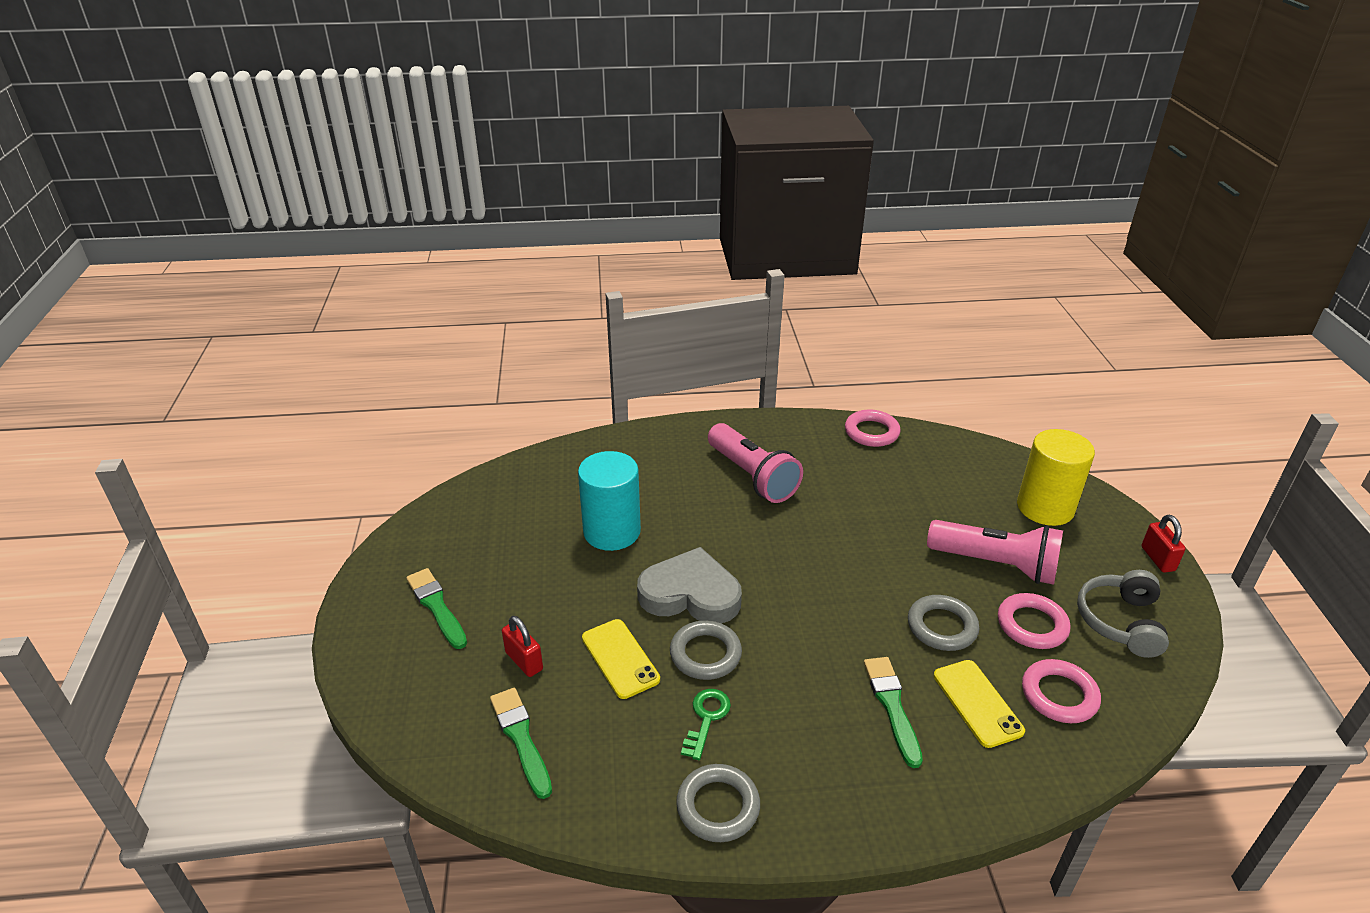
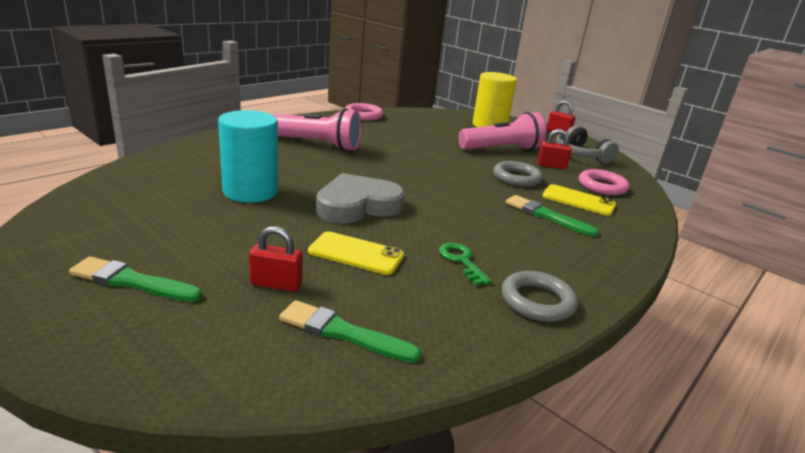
camera: 45 degrees left, 10 degrees down
grey ring [670,620,742,680] -> none
pink ring [998,593,1070,649] -> red padlock [537,129,572,169]

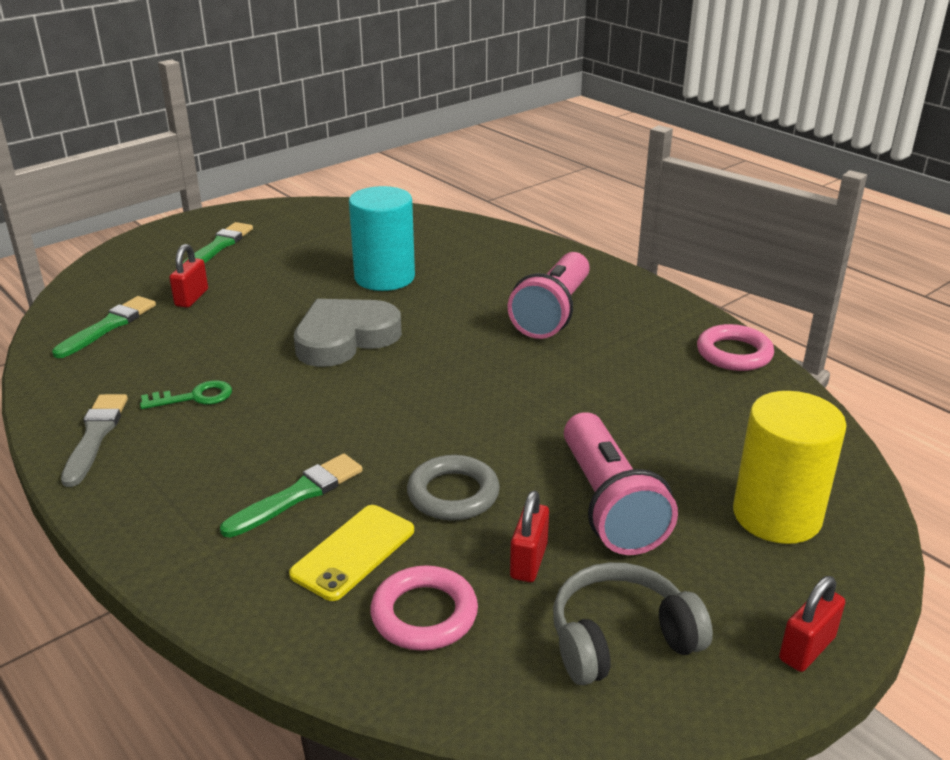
camera: 100 degrees right, 5 degrees up
yellow phone [308,231,404,275] -> none
grey heart [316,173,405,224] -> grey heart turned 105 degrees counterclockwise [294,299,402,367]
grey ring [502,271,578,322] -> grey brush [61,394,128,487]

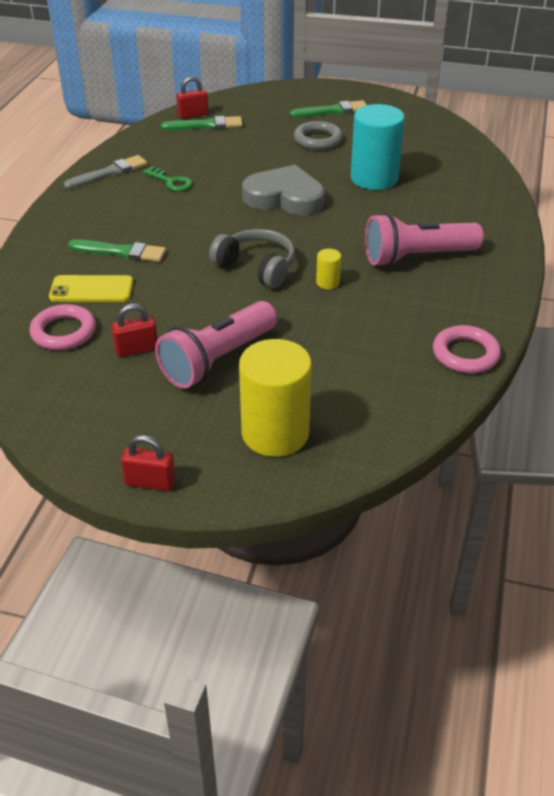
camera: 55 degrees right, 10 degrees up
red padlock [169,244,208,308] -> red padlock moved to [176,76,208,119]
grey ring [407,455,500,521] -> grey ring moved to [294,121,343,150]
grey headphones [553,562,713,685] -> grey headphones moved to [209,229,295,288]
none -> yellow cylinder [316,249,341,289]

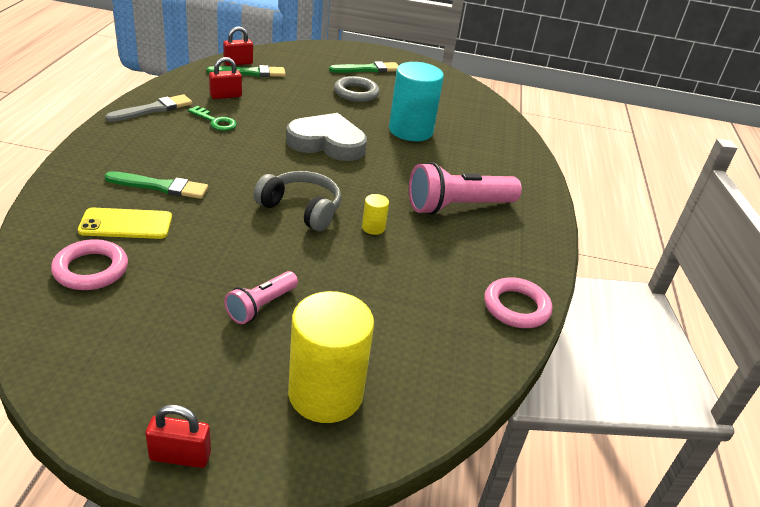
camera: 10 degrees left, 5 degrees down
red padlock [111,304,158,357] -> red padlock moved to [209,57,242,99]
pink flashlight [155,301,277,389] -> pink flashlight [224,271,298,324], size x0.56

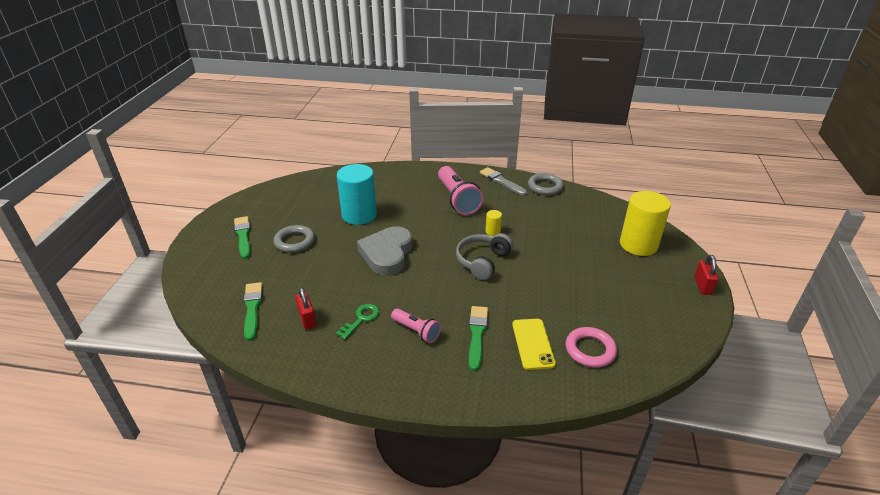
camera: 85 degrees left, 0 degrees up
grey brush [105,94,192,122] -> grey brush moved to [480,167,527,196]
red padlock [223,26,253,66] -> none
pink flashlight [224,271,298,324] -> pink flashlight moved to [391,308,441,343]
pink ring [484,277,552,328] -> grey ring [528,173,564,195]

